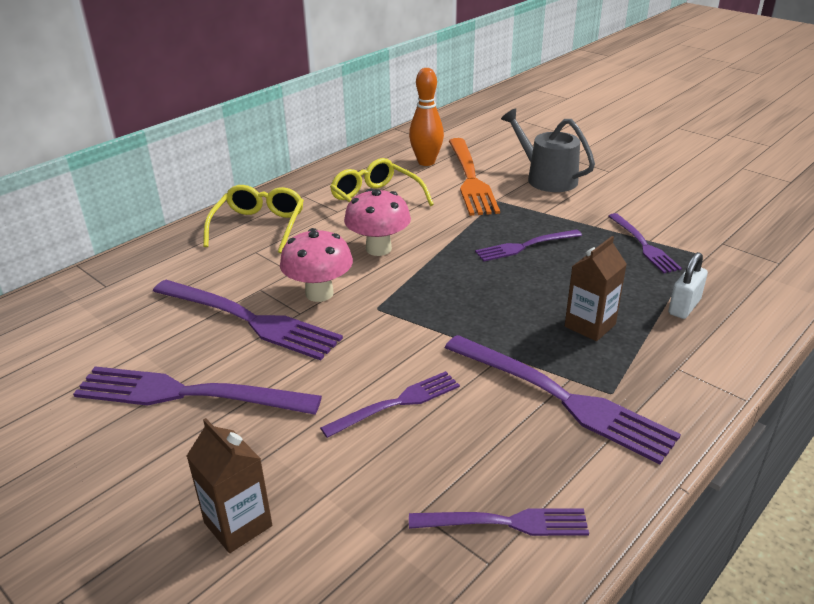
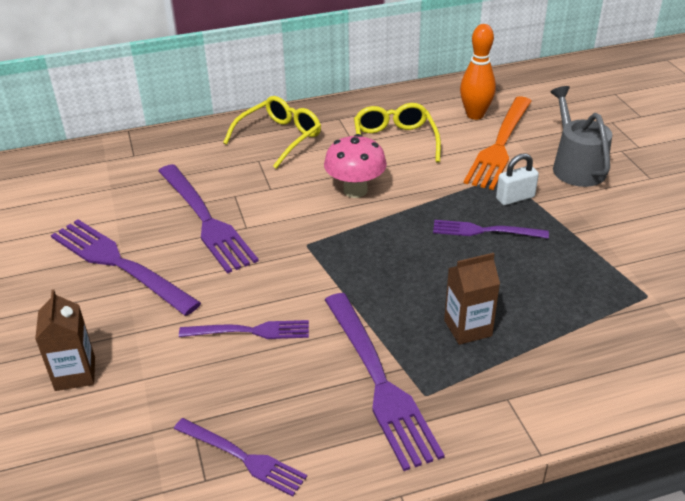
camera: 30 degrees right, 5 degrees up
pink mushroom [280,228,353,302] -> none
purple fork [608,213,682,273] -> none
white padlock [668,252,708,319] -> white padlock moved to [496,153,539,205]

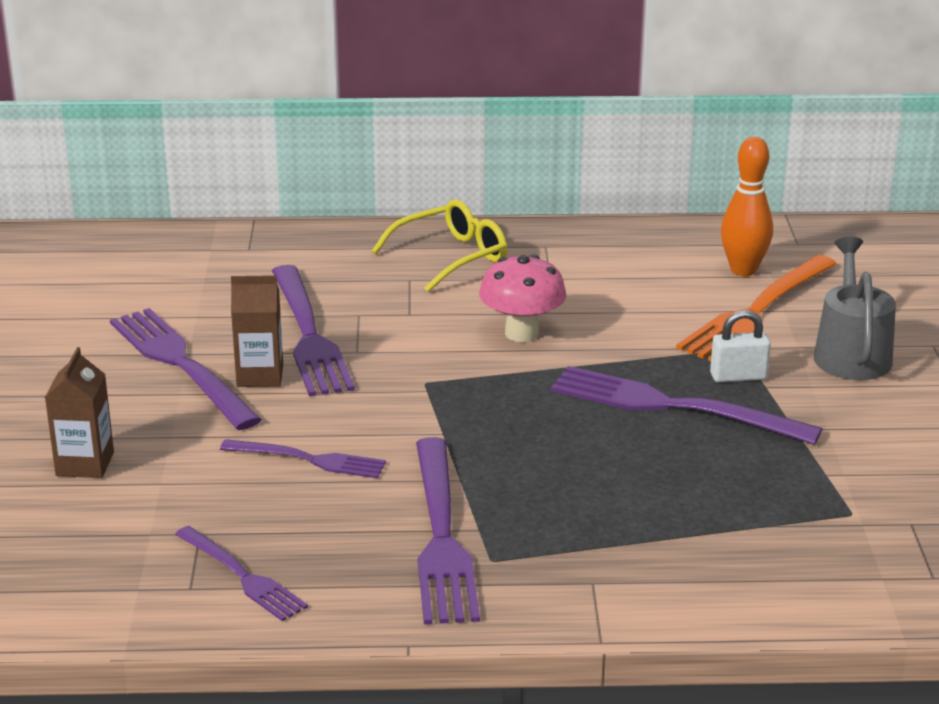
camera: 15 degrees right, 10 degrees down
yellow glasses [354,103,441,163] -> none
purple fork [433,220,549,239] -> purple fork [551,366,822,445], size x1.70
brown carton [444,253,500,345] -> brown carton moved to [231,275,283,387]

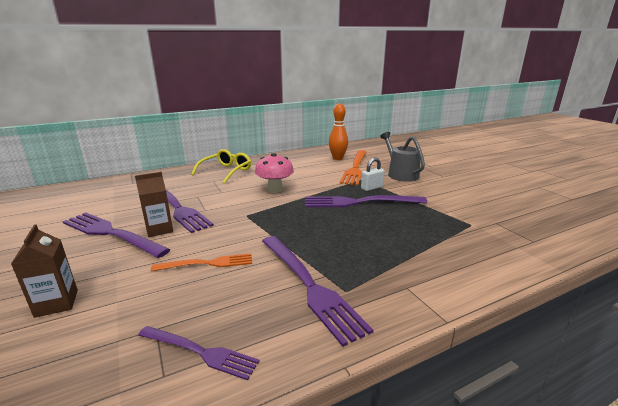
camera: 25 degrees left, 5 degrees down
purple fork [220,439,386,478] -> orange fork [151,253,252,271]

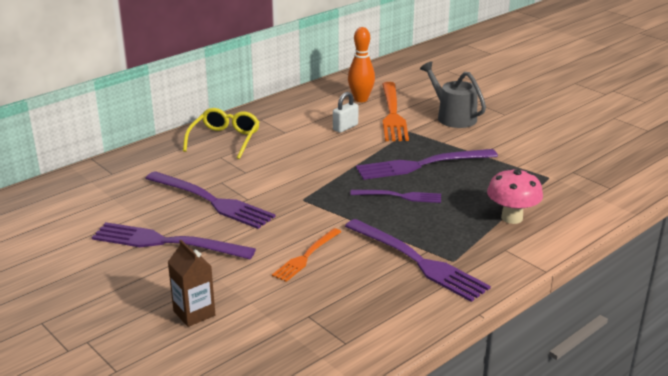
camera: 15 degrees left, 5 degrees up
brown carton [135,172,173,237] -> none
purple fork [138,326,260,380] -> purple fork moved to [350,190,441,203]
orange fork [151,253,252,271] -> orange fork turned 150 degrees clockwise [272,228,341,282]
pink mushroom [255,153,294,193] -> pink mushroom moved to [487,168,543,224]
white padlock [361,158,385,191] -> white padlock moved to [333,92,359,133]

